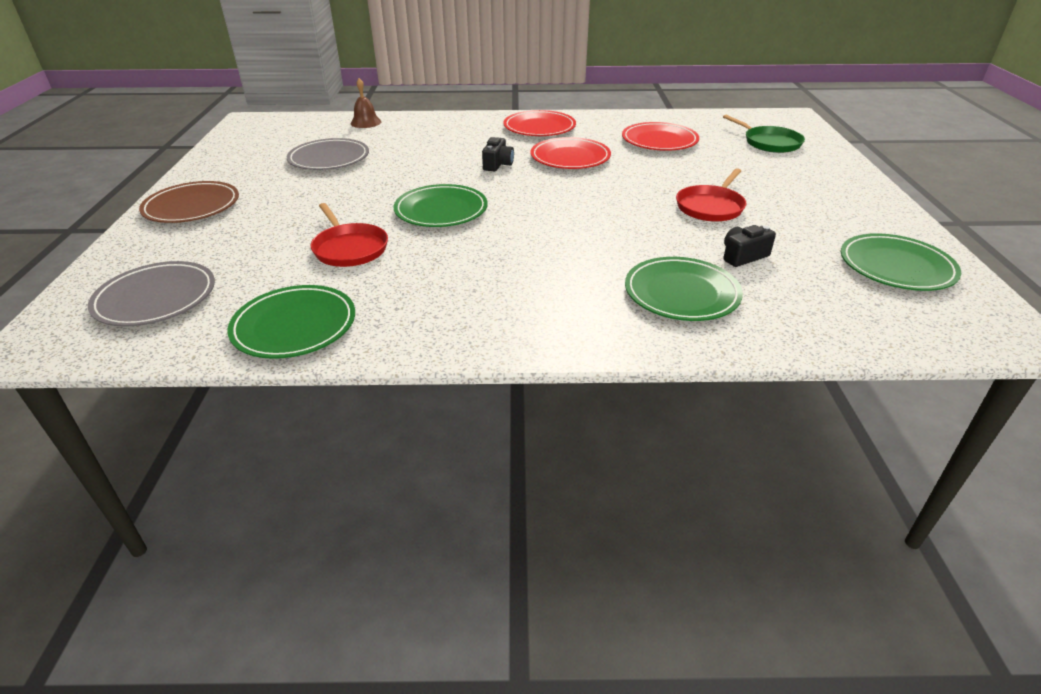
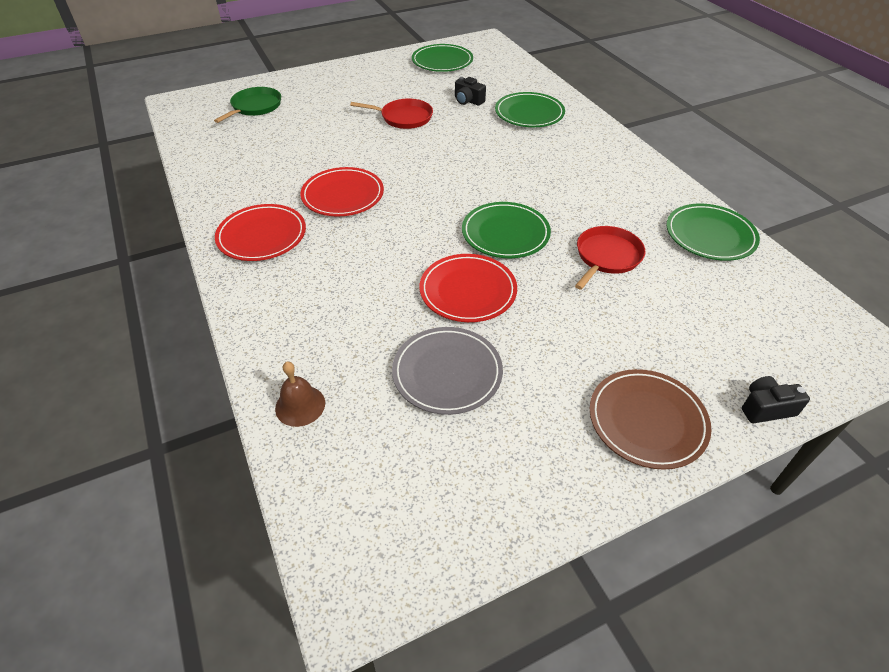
camera: 115 degrees left, 10 degrees up
grey plate [88,261,215,327] -> none
black camera [482,137,514,172] -> black camera moved to [742,376,810,423]
red plate [622,122,699,151] -> red plate moved to [420,254,517,322]

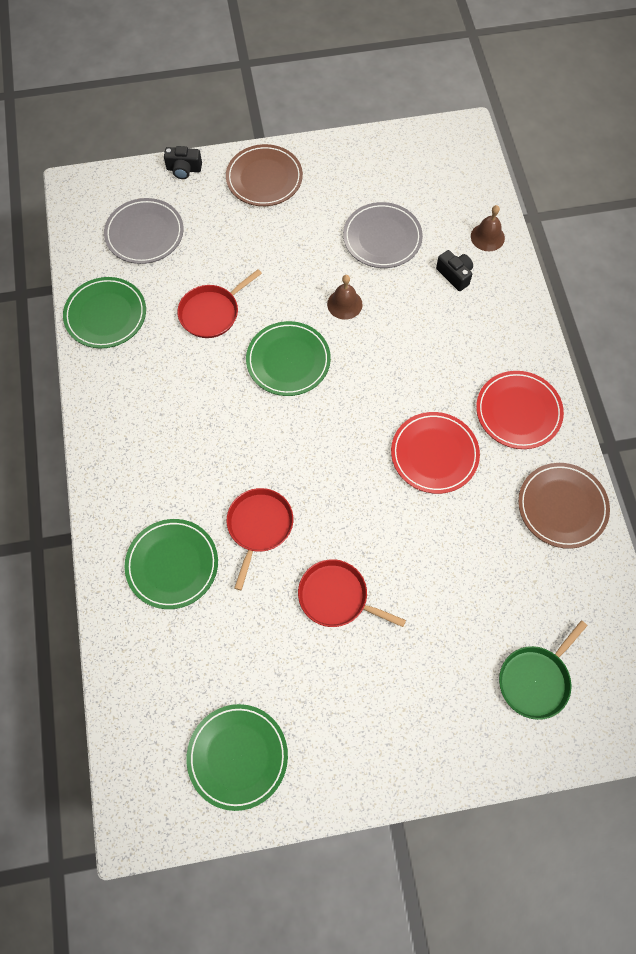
camera: 165 degrees left, 20 degrees up
red plate [420,254,517,322] -> brown bell [327,275,363,320]
black camera [455,77,486,106] -> black camera moved to [436,250,473,291]
none -> grey plate [104,198,184,264]
none -> red pan [227,488,293,590]
none -> brown plate [518,463,610,549]

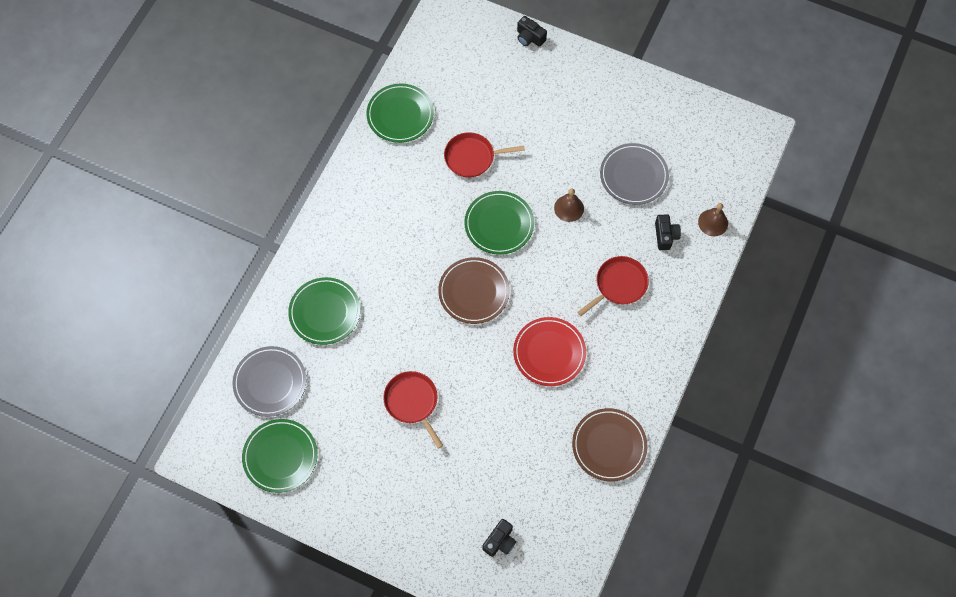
camera: 35 degrees right, 0 degrees up
grey plate [104,198,184,264] -> grey plate moved to [233,346,306,417]
brown plate [226,144,303,206] -> brown plate moved to [438,257,510,324]
red pan [227,488,293,590] -> red pan moved to [578,256,649,316]
red plate [476,371,564,449] -> none
green pan [499,620,588,720] -> black camera [482,519,516,557]

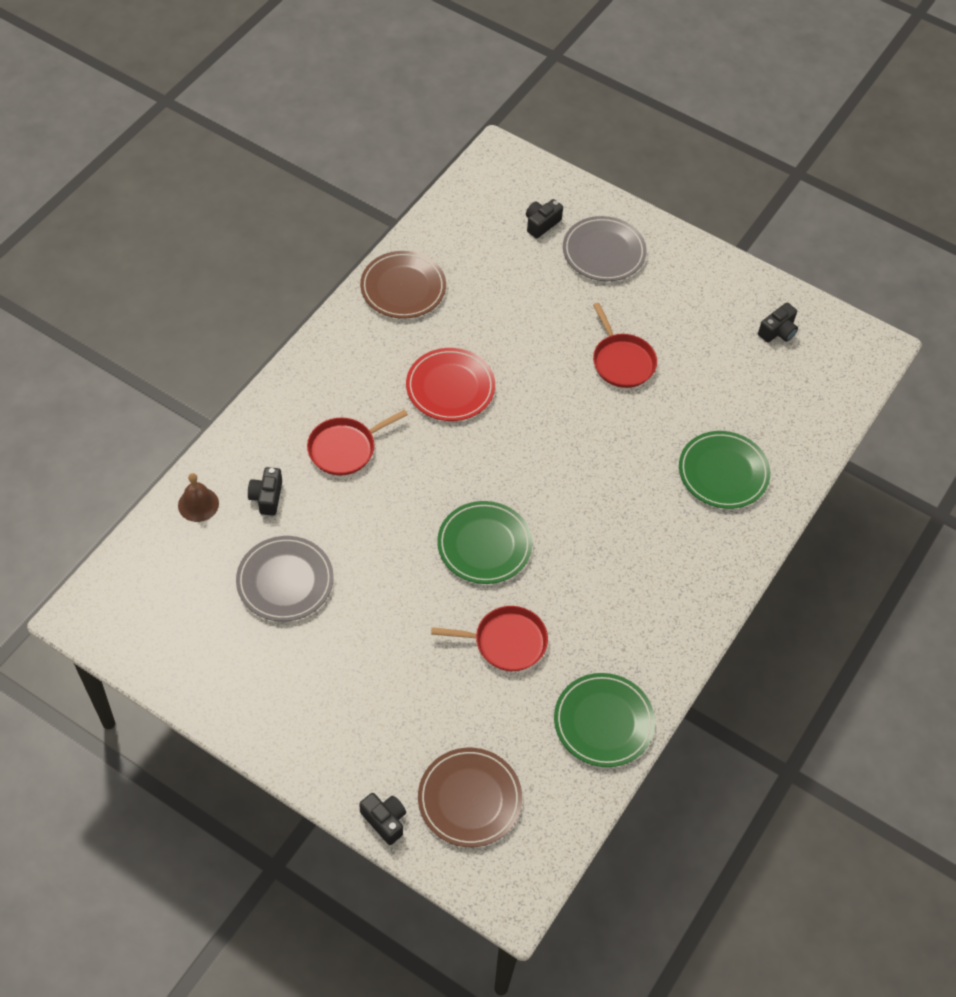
camera: 175 degrees left, 10 degrees down
grey plate [233,346,306,417] -> grey plate moved to [563,216,647,281]
green plate [242,419,318,493] -> black camera [758,303,798,343]
brown plate [438,257,510,324] -> brown plate moved to [418,748,522,847]
brown bell [554,188,584,222] -> none

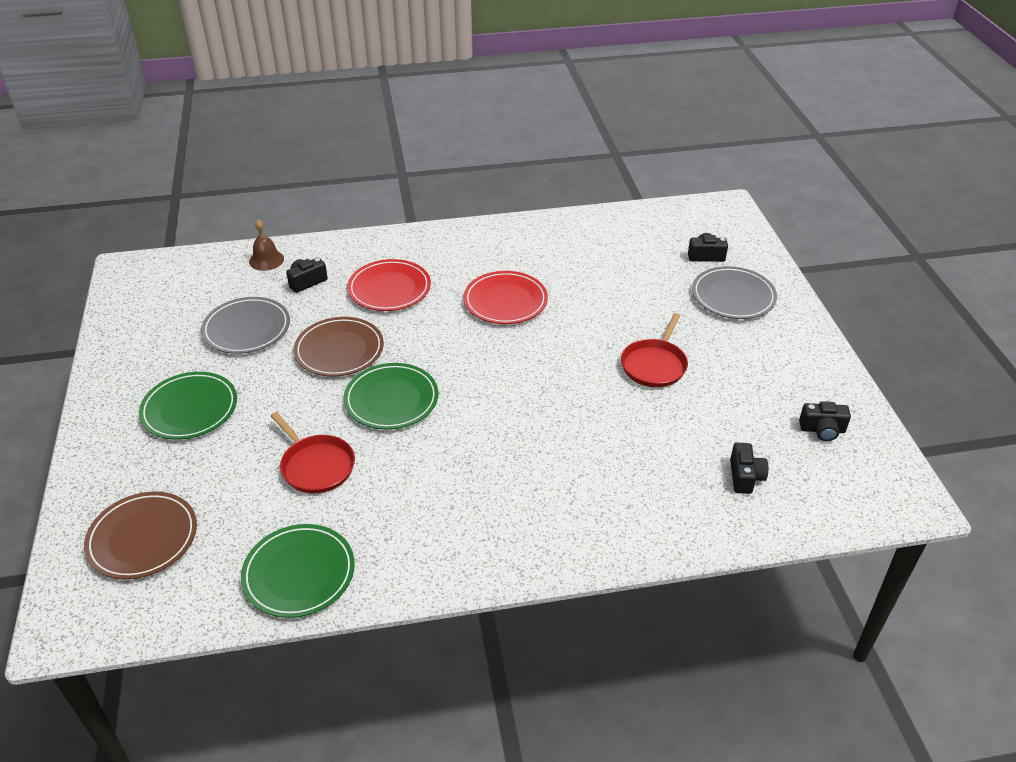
camera: 50 degrees right, 15 degrees down
red pan [307,410,408,476] -> red plate [347,259,431,311]
black camera [359,793,406,845] -> black camera moved to [730,443,768,494]
brown plate [360,251,446,319] -> brown plate moved to [294,317,384,377]
green plate [679,431,770,509] -> green plate moved to [139,372,237,440]

